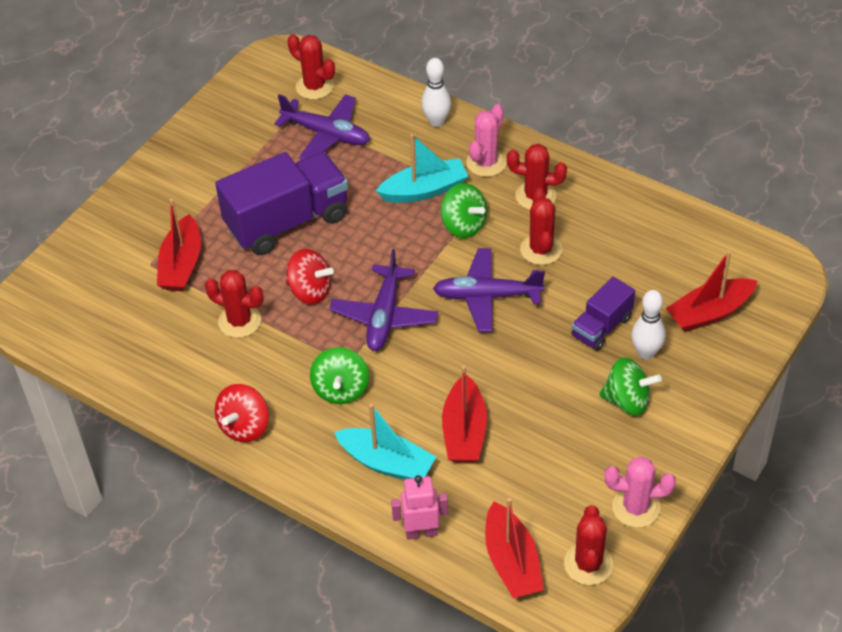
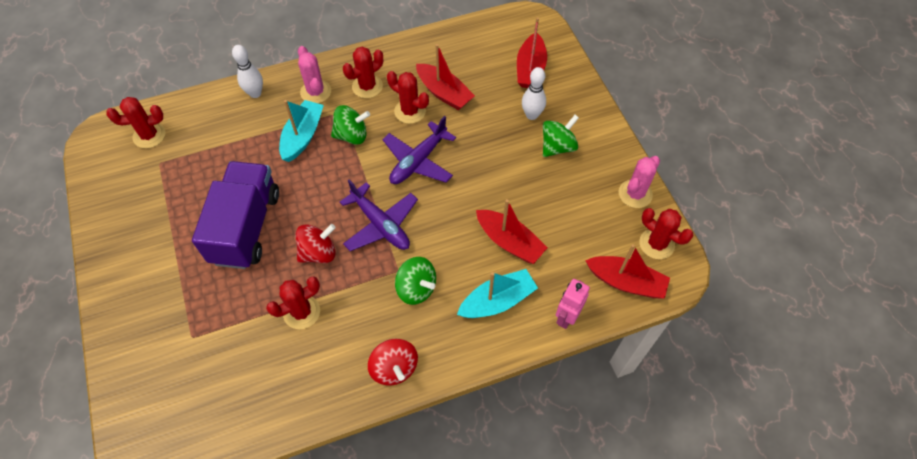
camera: 55 degrees left, 10 degrees up
red boat [157,199,201,291] -> red boat moved to [416,44,475,110]
purple plane [274,94,370,159] -> none
purple truck [571,277,635,351] -> none

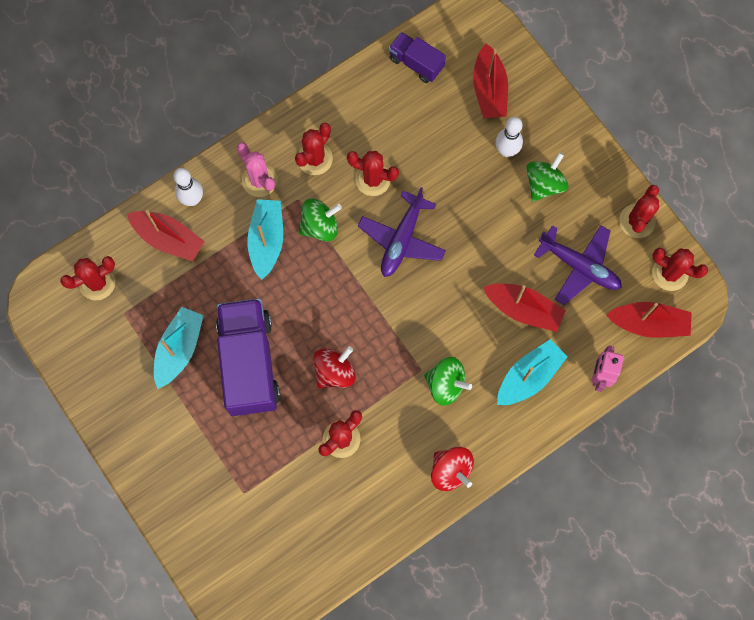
camera: 15 degrees left, 15 degrees up
purple plane [340,179,418,251] -> purple plane moved to [534,225,622,305]
red boat [416,44,475,110] -> red boat moved to [127,210,205,261]
pink cactus [619,156,660,208] -> red cactus [619,185,659,238]
none -> turquoise boat [154,307,204,389]
none -> purple truck [389,32,446,83]

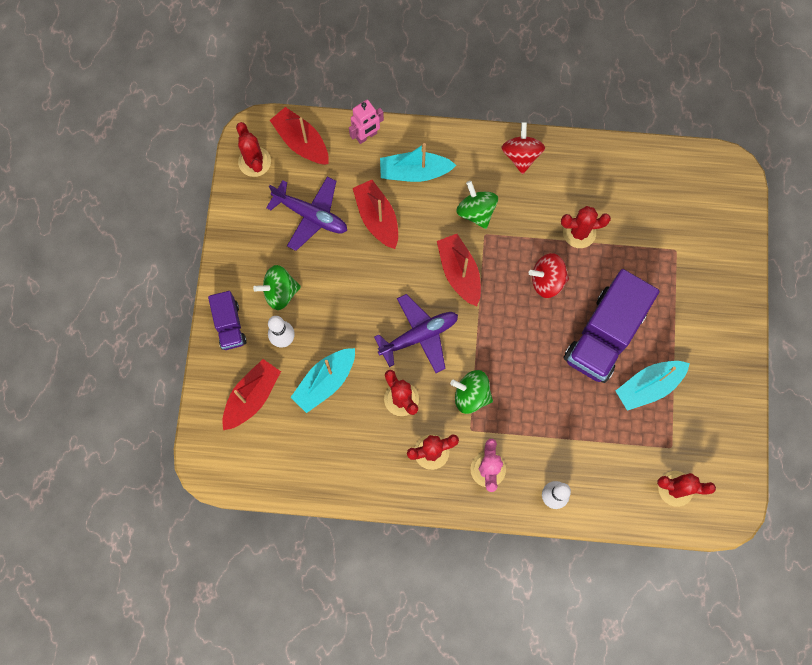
camera: 140 degrees left, 0 degrees up
red boat [127,210,205,261] -> red boat moved to [437,234,481,307]
turquoise boat [247,199,283,280] -> turquoise boat moved to [290,348,355,413]
purple truck [389,32,446,83] -> purple truck moved to [208,291,247,350]
purple plane [534,225,622,305] -> purple plane turned 135 degrees clockwise [266,176,347,251]
red cactus [619,185,659,238] -> none

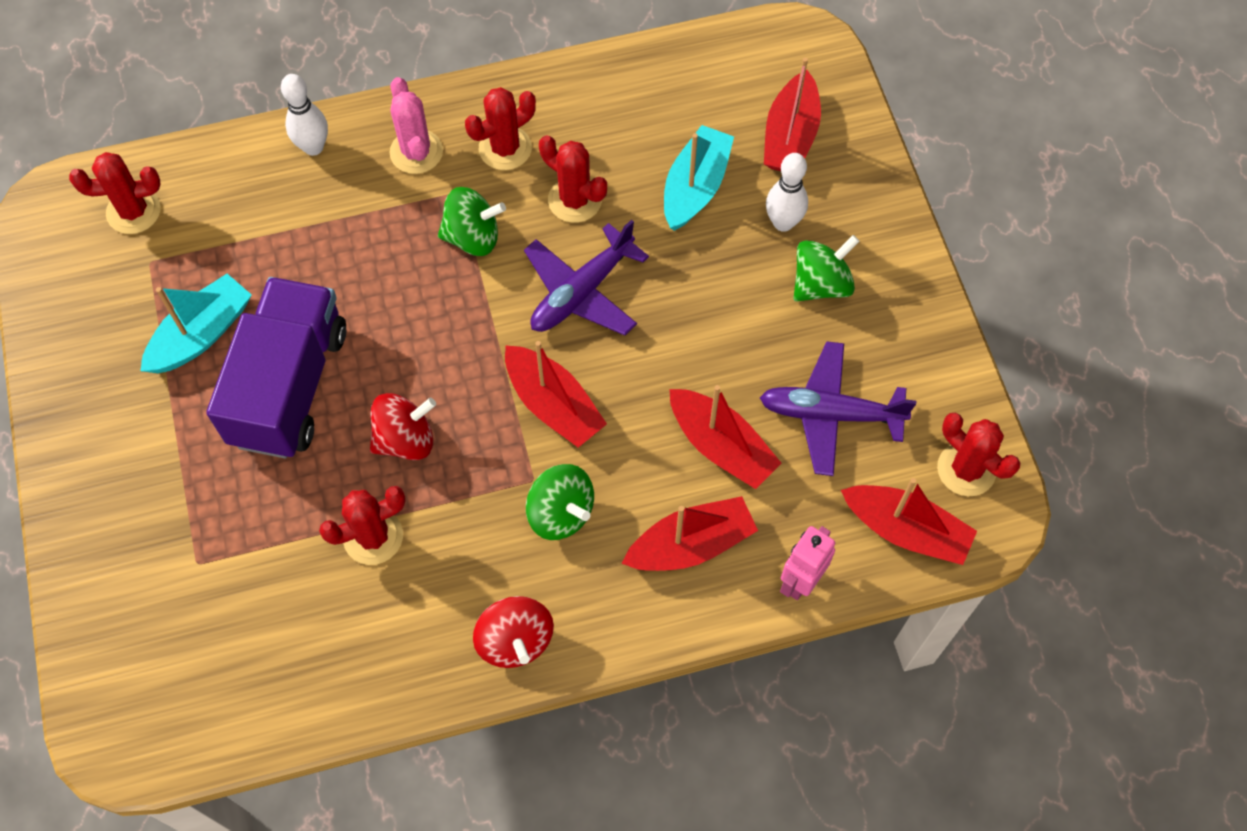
camera: 160 degrees right, 10 degrees down
purple truck [208,291,247,350] -> none
turquoise boat [380,143,456,182] -> red boat [622,496,758,571]

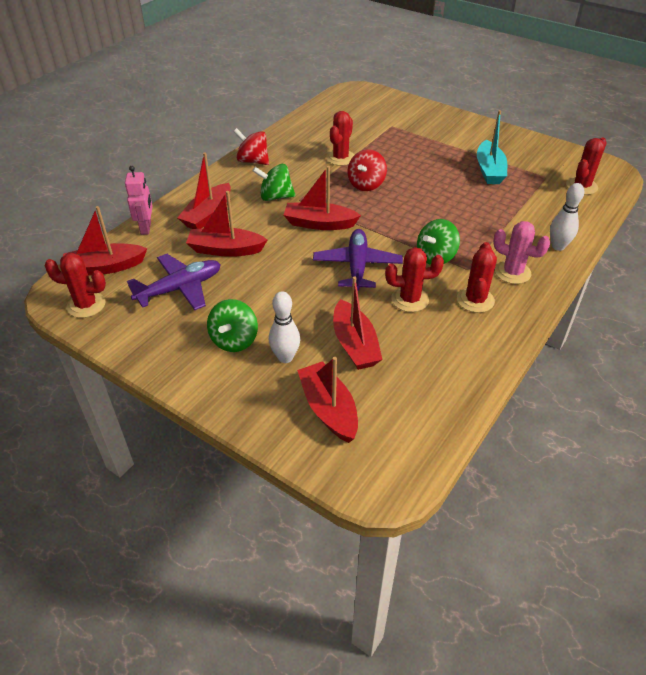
camera: 140 degrees right, 20 degrees down
purple truck [206,277,347,458] -> none
turquoise boat [664,125,734,231] -> red boat [333,277,383,370]

